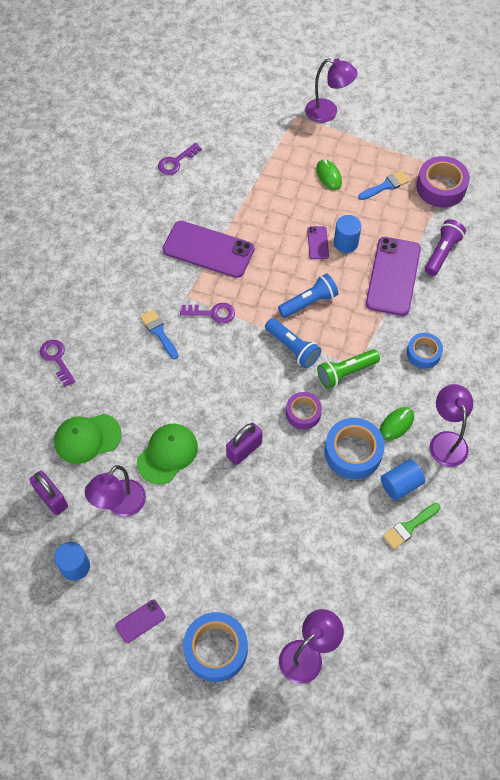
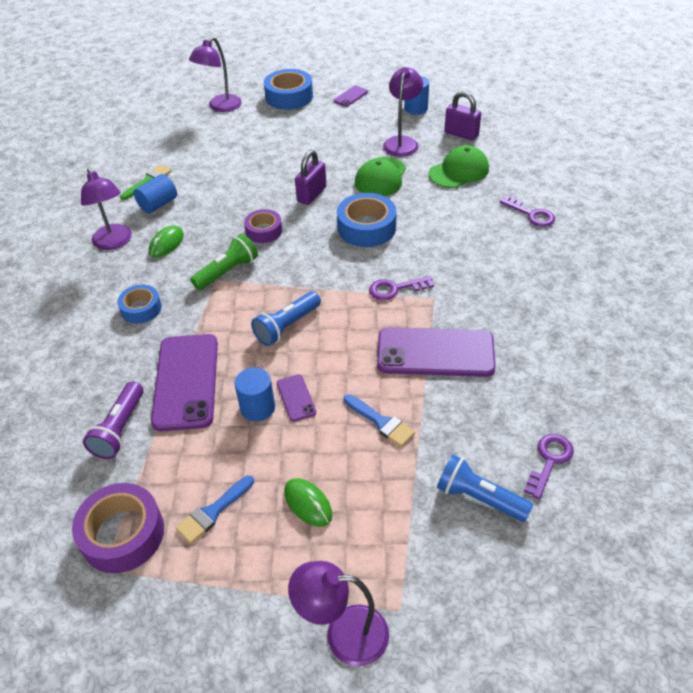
camera: 165 degrees right, 15 degrees down
blue brush [140,309,178,359] -> blue brush moved to [344,394,415,447]
blue flashlight [265,318,321,368] -> blue flashlight moved to [437,455,533,522]
blue tape [325,418,385,479] -> blue tape moved to [337,193,397,247]

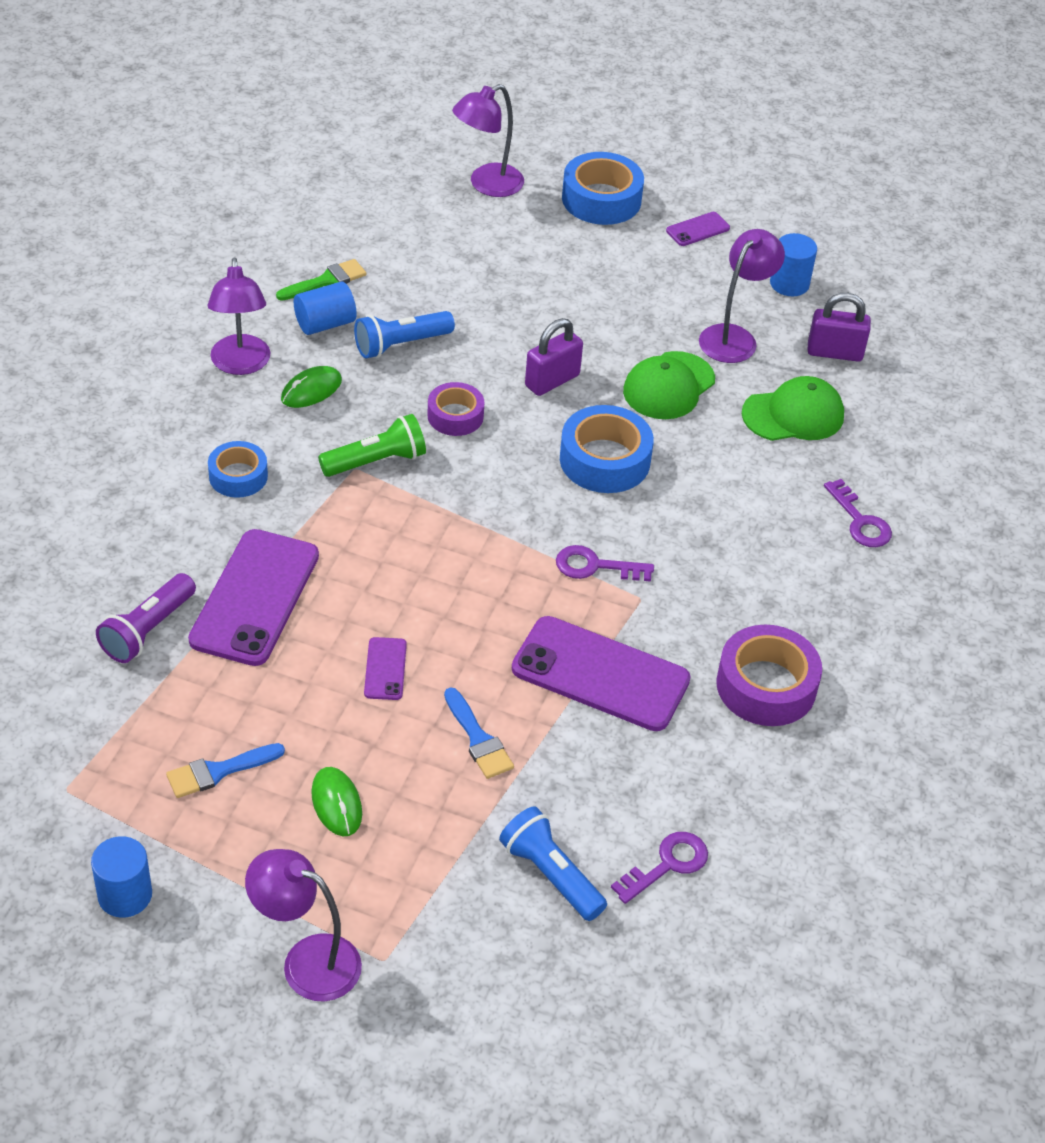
camera: 15 degrees right, 0 degrees up
purple tape [72,483,164,573] -> purple tape moved to [716,625,822,726]
blue cylinder [235,367,275,421] -> blue cylinder moved to [91,836,152,918]
blue flashlight [251,291,321,346] -> blue flashlight moved to [354,311,455,358]
purple padlock [444,91,481,141] -> purple padlock turned 45 degrees counterclockwise [808,293,871,362]

